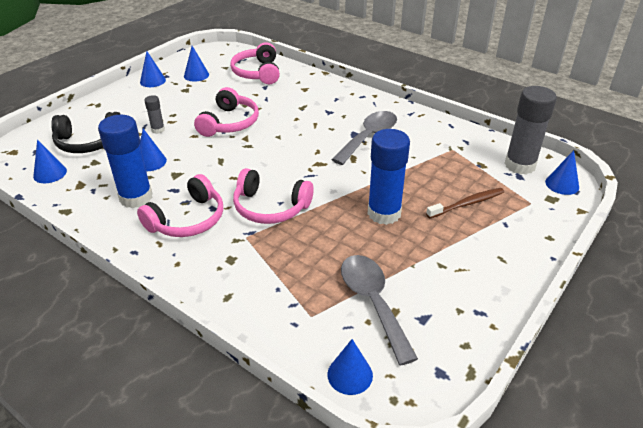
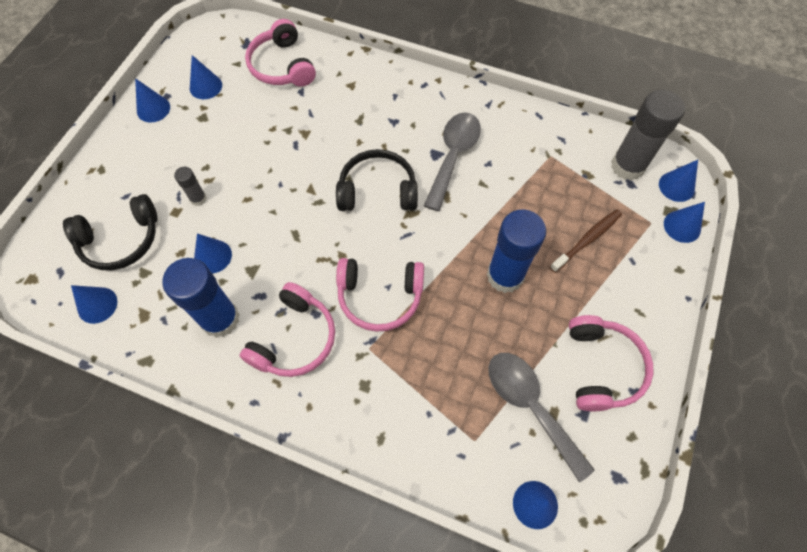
camera: 15 degrees left, 25 degrees up
pink headphones [194,87,259,137] -> pink headphones moved to [569,315,653,411]
none -> black headphones [336,149,418,211]
none -> blue cone [664,202,705,243]

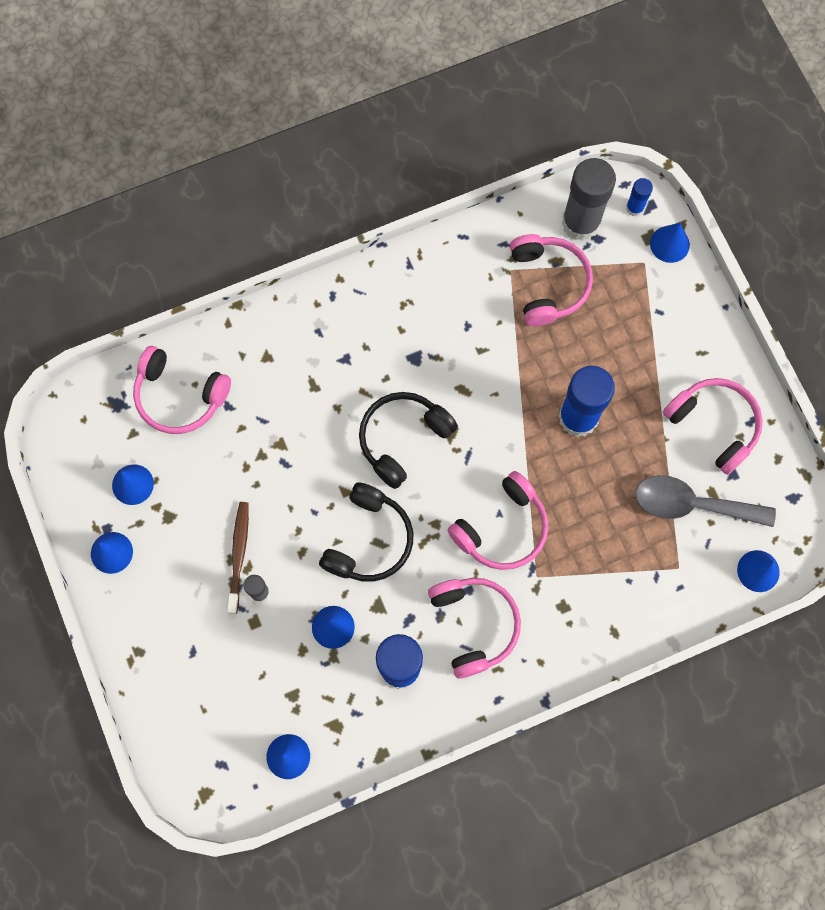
camera: 45 degrees left, 10 degrees up
black headphones [63,194,158,270] -> black headphones moved to [319,482,413,582]
grey spoon [424,112,481,211] -> none
brown toothbrush [550,209,622,273] -> brown toothbrush moved to [227,502,249,614]
blue cone [659,160,698,202] -> blue glue stick [626,178,653,216]
none -> pink headphones [510,234,593,326]

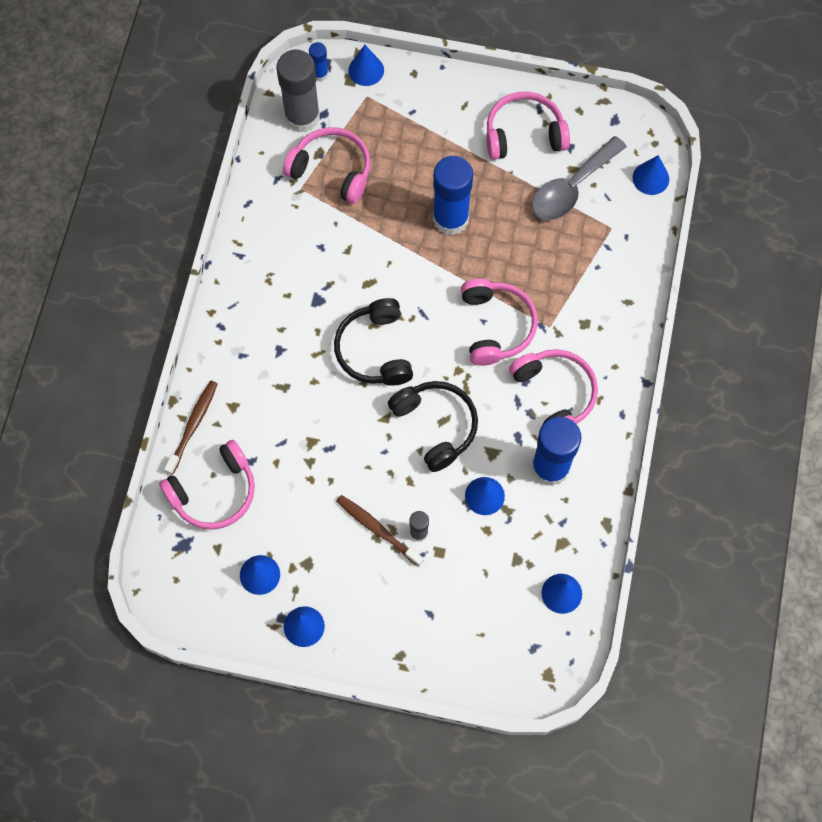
camera: 55 degrees left, 5 degrees down
pink headphones [428,578,521,679] -> pink headphones turned 45 degrees clockwise [509,349,598,424]
none -> brown toothbrush [164,381,218,475]

